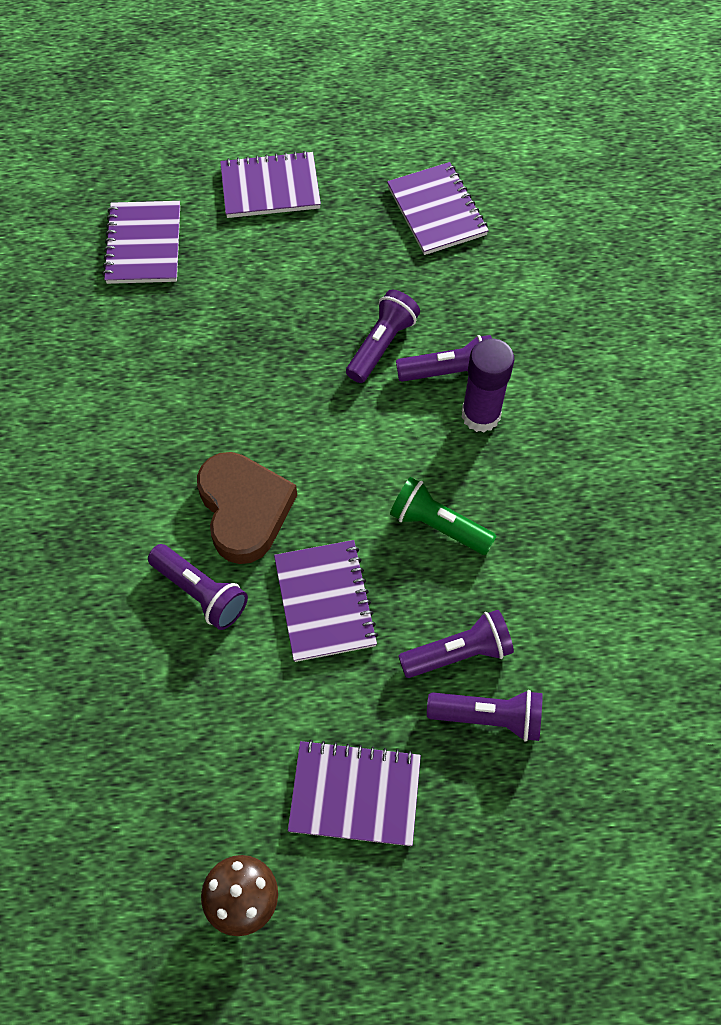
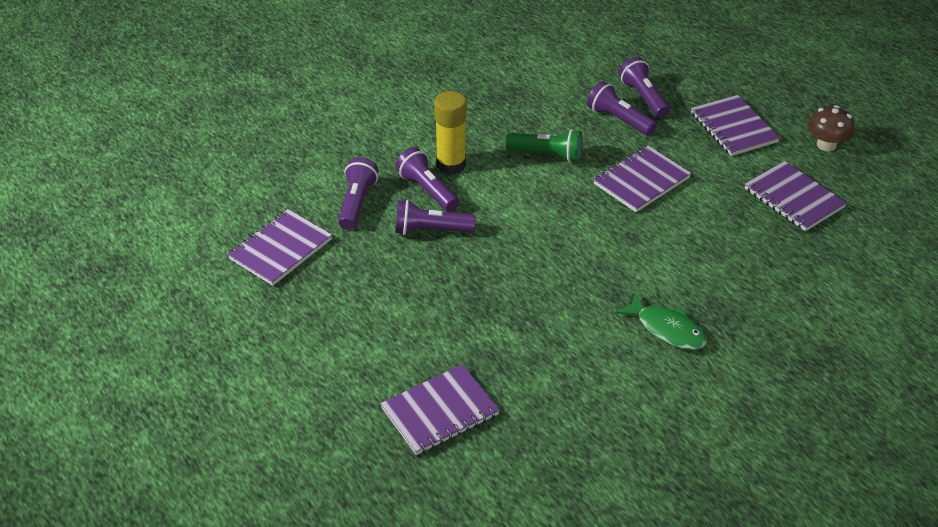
camera: 120 degrees left, 20 degrees down
purple flashlight [148,544,248,630] -> purple flashlight moved to [338,157,378,230]
brown heart [197,452,297,564] -> none
purple notebook [220,151,321,218] -> purple notebook moved to [745,161,847,231]
green flashlight [390,477,497,555] -> green flashlight turned 75 degrees counterclockwise [506,129,582,163]
purple glue stick [462,338,514,432] -> yellow glue stick [434,91,466,174]
none -> green fish [616,293,707,350]

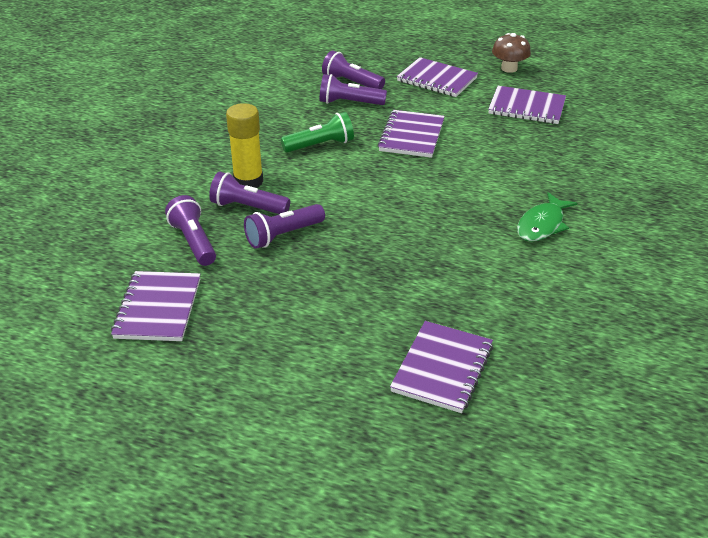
camera: 35 degrees left, 5 degrees down
green fish [616,293,707,350] -> green fish turned 120 degrees clockwise [517,192,577,242]

